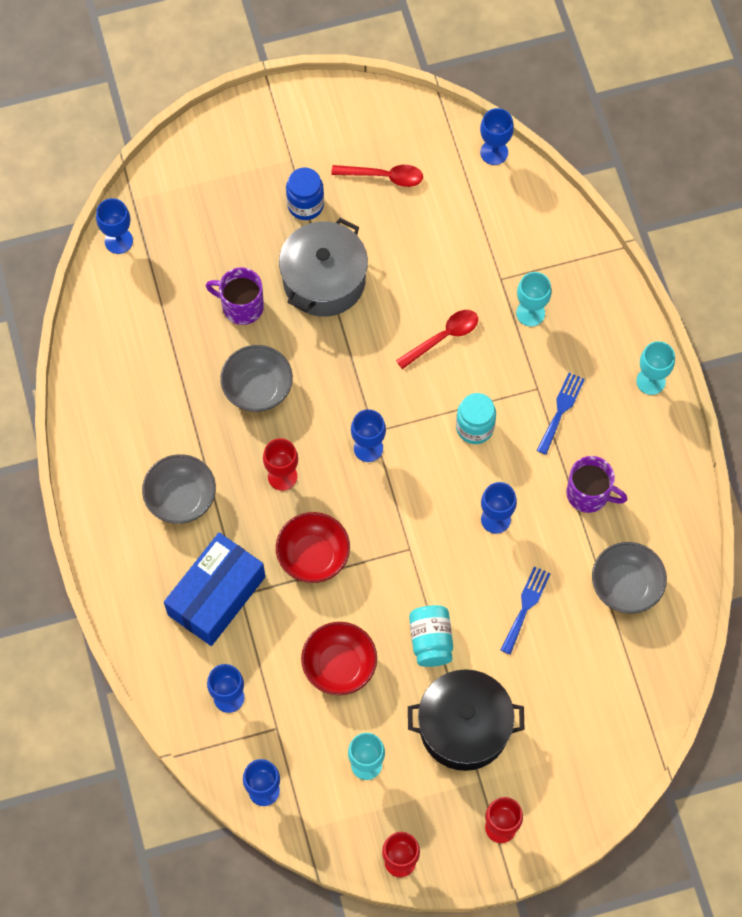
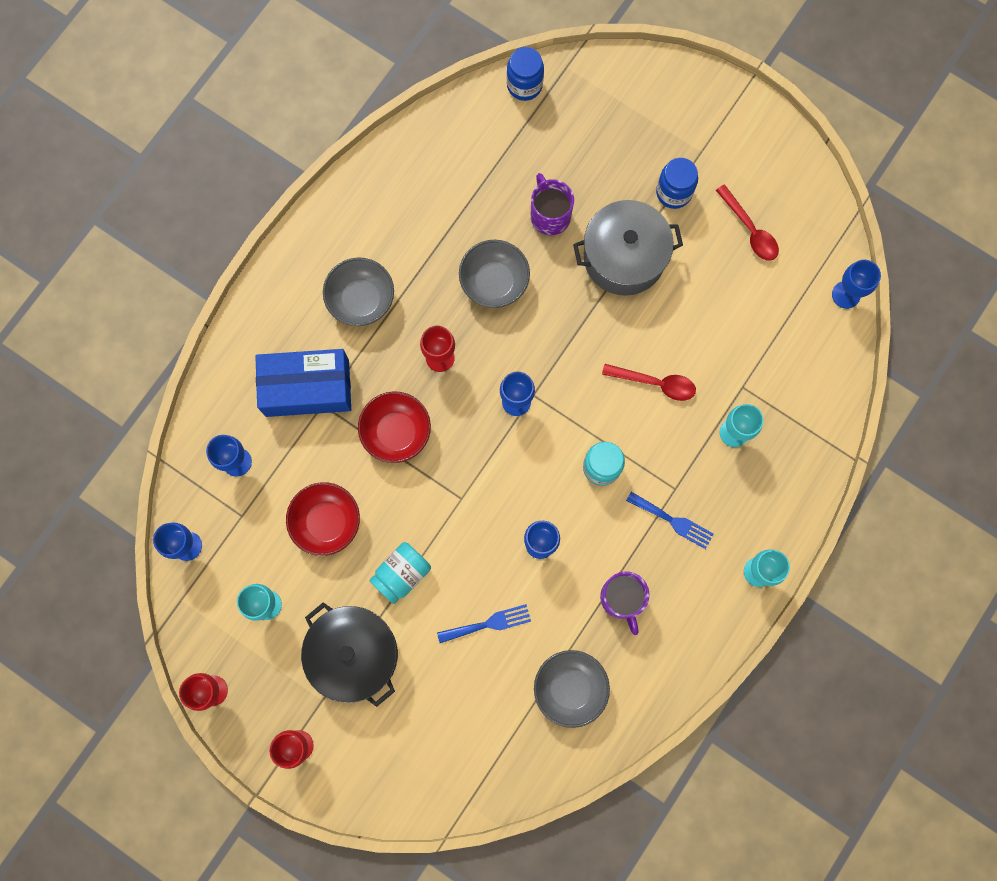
camera: 50 degrees right, 10 degrees up
blue goblet [96,198,133,254] -> blue jar [507,47,544,101]
blue fork [537,372,585,455] -> blue fork turned 45 degrees clockwise [626,492,714,549]

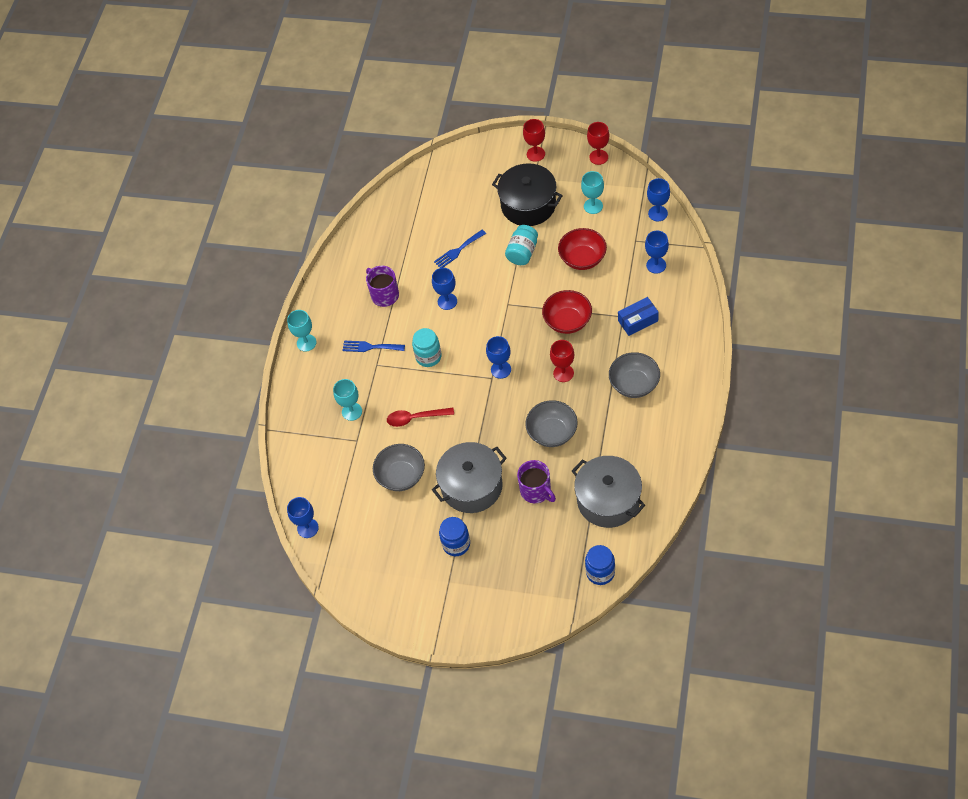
camera: 165 degrees right, 20 degrees down
blue box [255,349,351,417] -> blue box [618,297,659,336], size x0.57
grey bowl [534,650,610,728] -> grey bowl moved to [373,444,425,491]
red spoon [716,184,779,261] -> none
none -> grey pot [572,456,645,528]

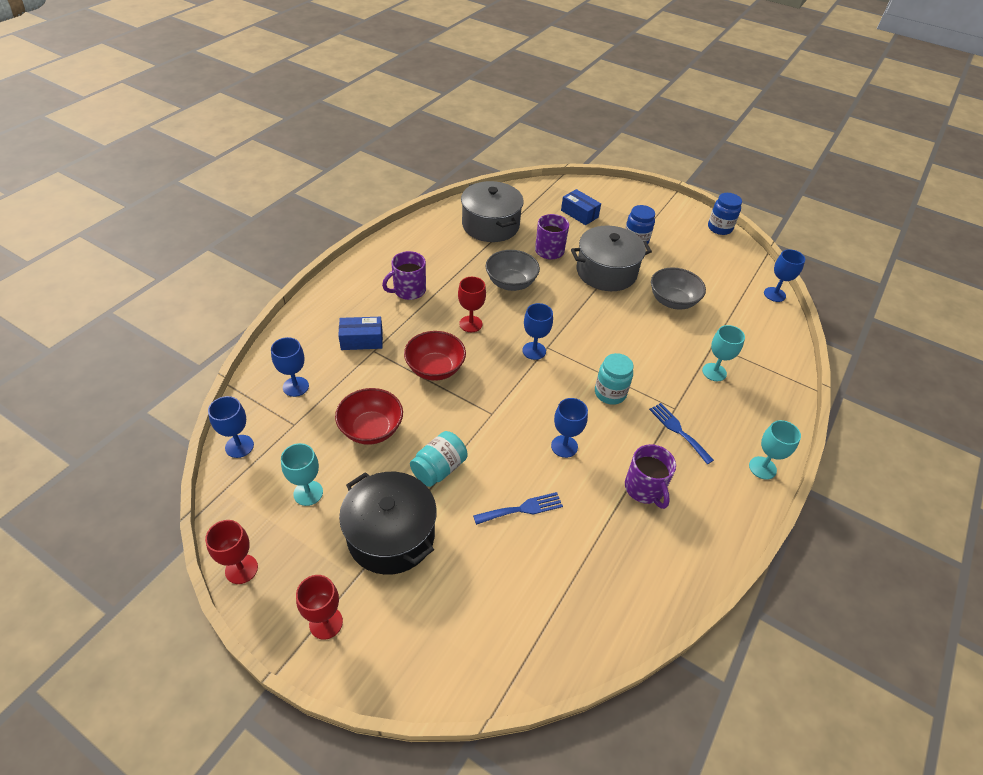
camera: 170 degrees left, 10 degrees down
blue fork [342,341,405,352] -> blue fork turned 150 degrees counterclockwise [649,403,714,464]
red spoon [387,408,454,427] -> none
blue jar [585,545,615,585] -> blue jar moved to [708,193,742,235]
grey bowl [609,352,660,398] -> purple mug [382,251,426,300]
none -> blue box [561,189,601,225]

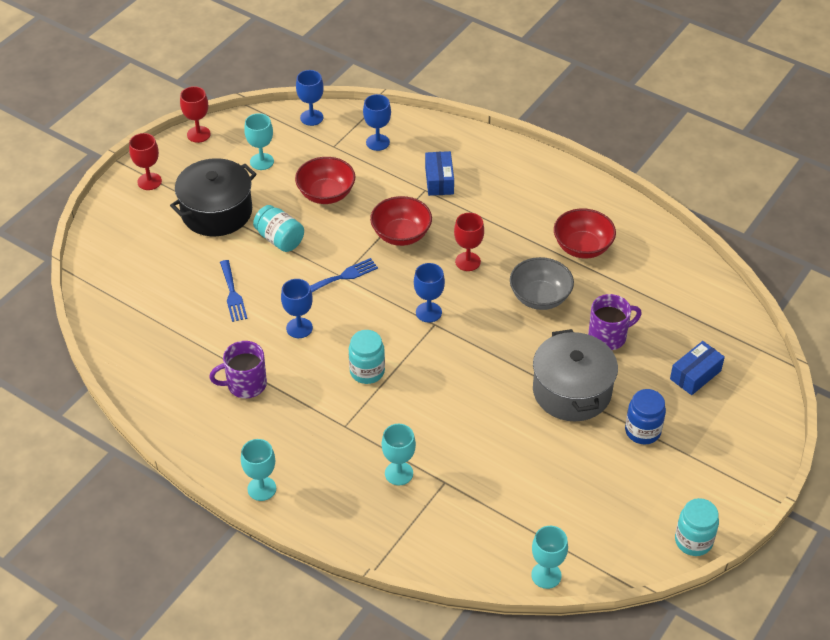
camera: 95 degrees right, 0 degrees up
purple mug [382,251,426,300] -> none
grey pot [461,181,524,242] -> none
blue fork [649,403,714,464] -> blue fork moved to [310,258,378,292]
grey bowl [651,267,706,310] -> none
blue jar [708,193,742,235] -> turquoise jar [675,498,719,556]
blue goblet [764,249,805,302] -> turquoise goblet [531,526,568,589]
none -> red bowl [554,208,616,259]

